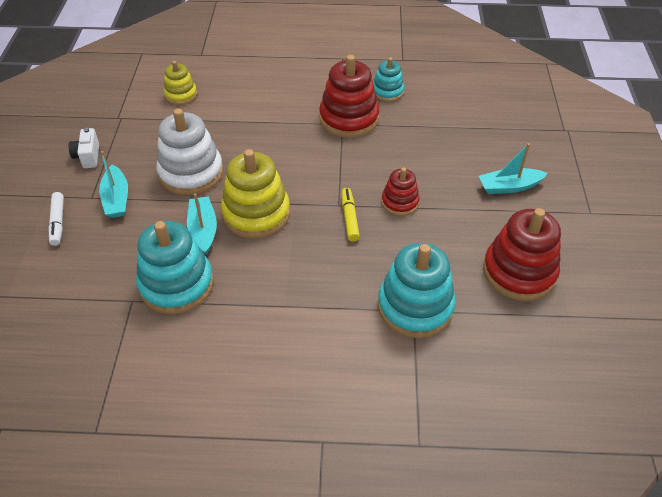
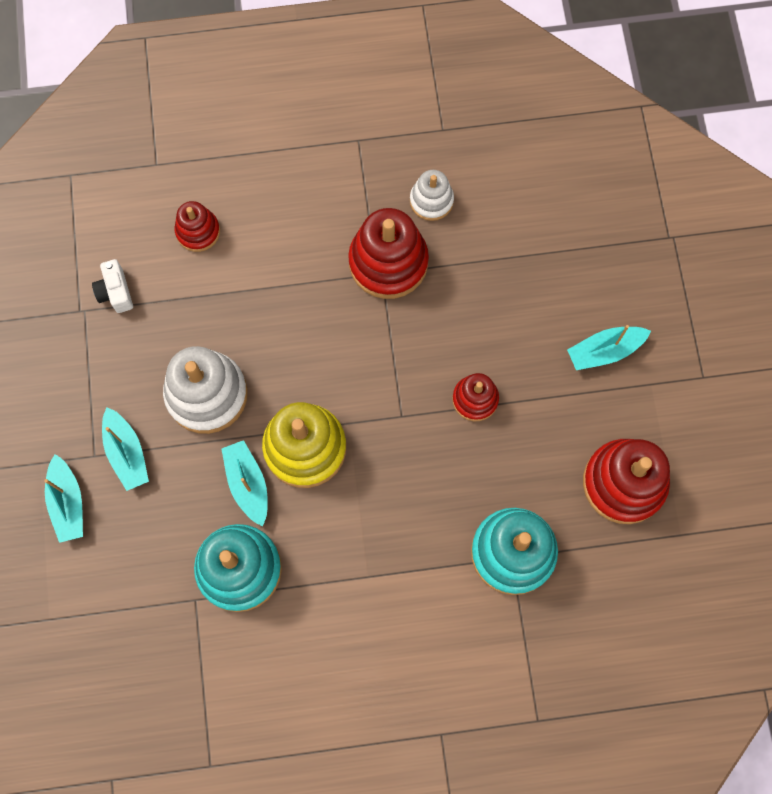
camera: 10 degrees left, 25 degrees up
white marker [48,192,64,246] -> turquoise boat [44,454,83,543]
white camera [69,128,99,168] -> white camera moved to [92,259,133,313]
yellow stacking toy [164,61,197,105] -> none
yellow marker [341,188,360,242] -> none
turquoise stacking toy [373,57,404,102] -> white stacking toy [410,170,454,221]
none -> red stacking toy [175,201,220,252]

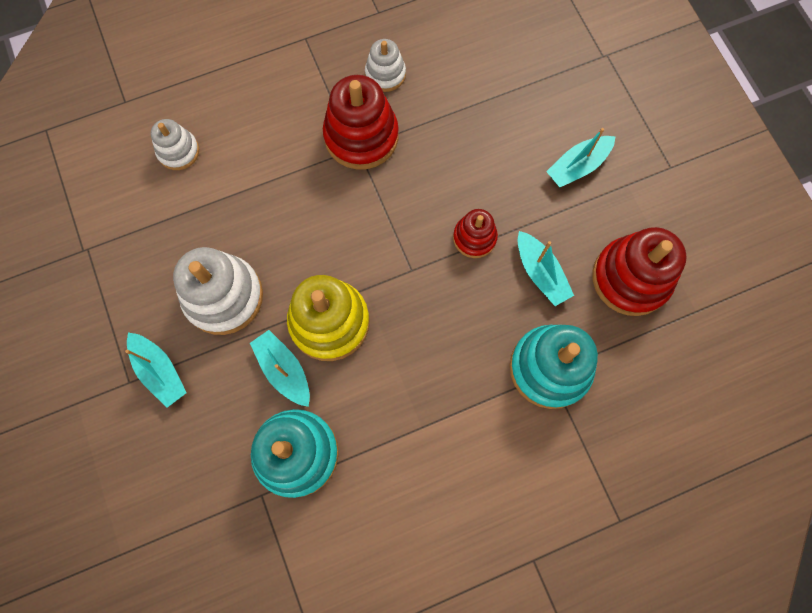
camera: 15 degrees left, 0 degrees up
turquoise boat [44,454,83,543] -> turquoise boat moved to [518,231,574,306]
white camera [92,259,133,313] -> none
red stacking toy [175,201,220,252] -> white stacking toy [151,119,199,170]

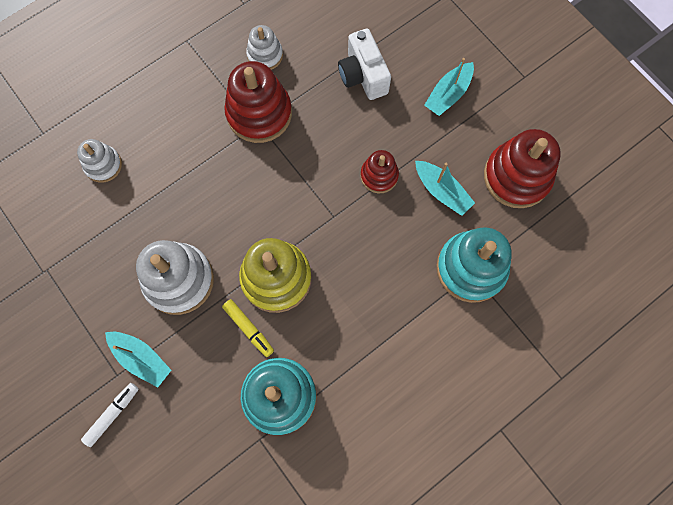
camera: 15 degrees left, 0 degrees up
turquoise boat [250,330,310,407] -> yellow marker [222,299,274,357]
none -> white marker [81,383,139,447]
none -> white camera [338,29,391,100]

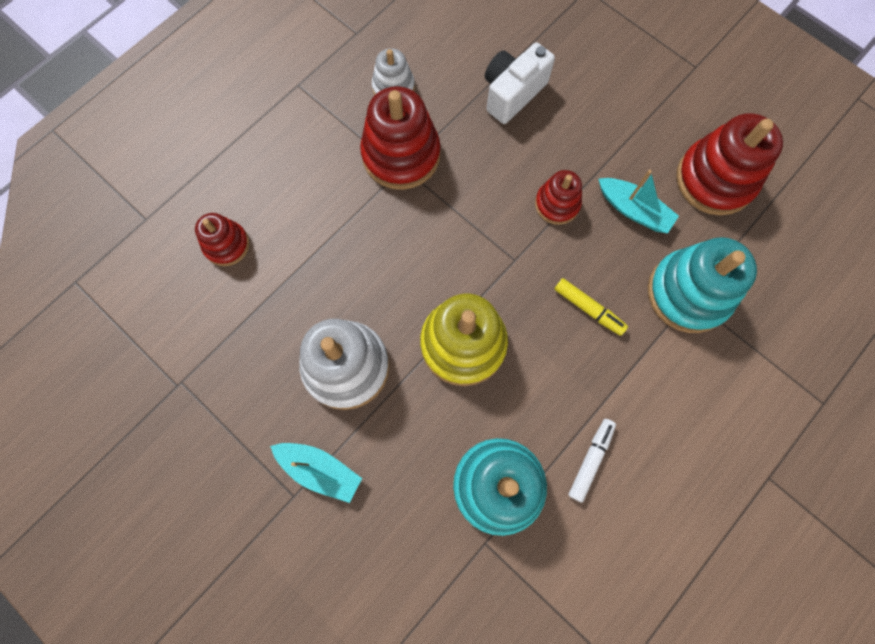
camera: 10 degrees left, 0 degrees up
white stacking toy [77,139,122,183] -> red stacking toy [195,213,250,266]
white marker [81,383,139,447] -> white marker moved to [568,419,616,503]
yellow marker [222,299,274,357] -> yellow marker moved to [554,278,628,336]
white camera [338,29,391,100] -> white camera turned 75 degrees clockwise [485,43,555,124]
turquoise boat [424,58,474,116] -> none

